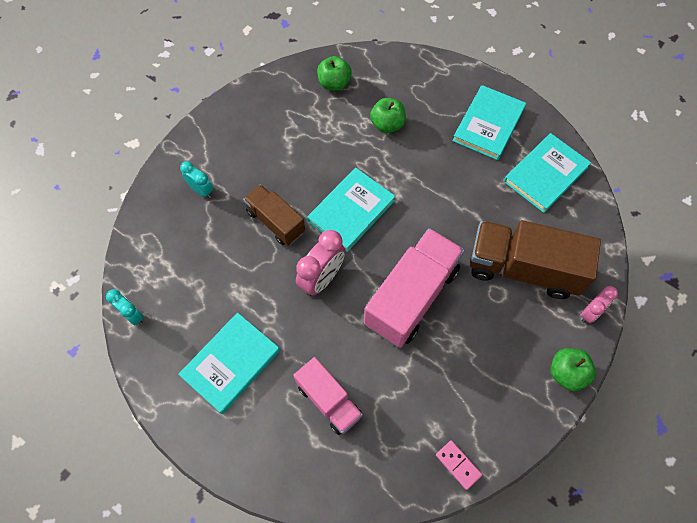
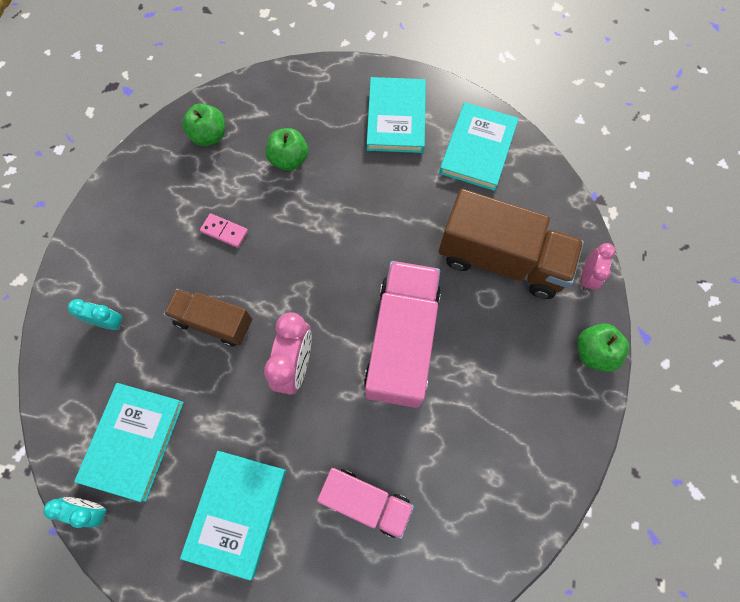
camera: 25 degrees left, 5 degrees up
turquoise book [307,168,395,252] -> turquoise book moved to [74,383,184,502]
pink domino [436,440,482,490] -> pink domino moved to [200,213,248,248]
brown truck [470,220,601,299] -> brown truck turned 150 degrees counterclockwise [439,189,584,299]

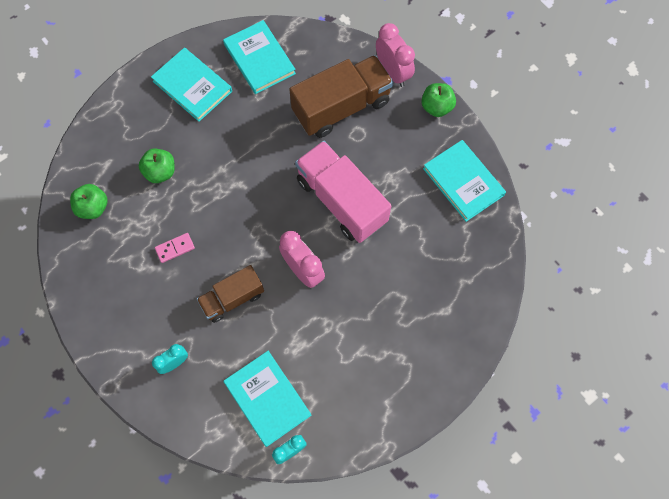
camera: 50 degrees left, 0 degrees up
turquoise book [180,451,286,580] -> turquoise book moved to [423,140,506,222]
pink truck [317,468,414,539] -> none
pink clock [581,243,615,291] -> pink clock [376,23,415,87], size x1.64

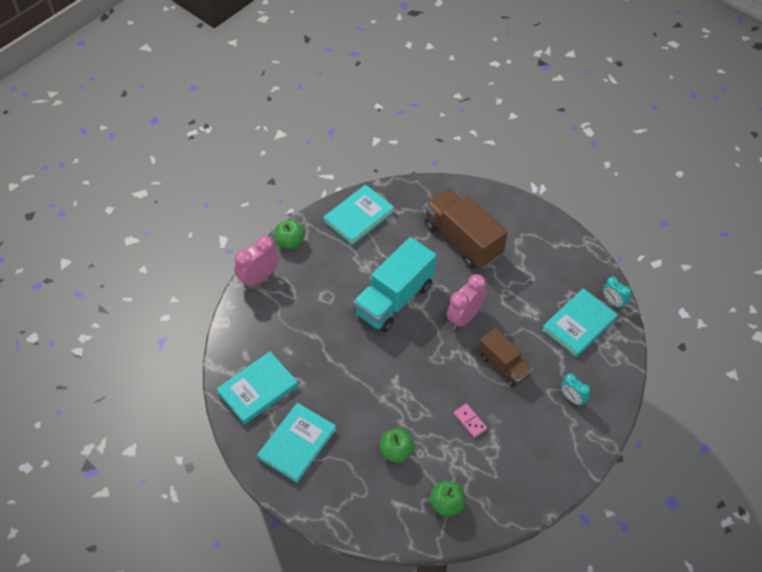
camera: 100 degrees left, 15 degrees down
brown truck [289,55,393,138] -> brown truck moved to [425,188,508,269]
pink truck [295,141,391,243] -> turquoise truck [353,237,436,333]

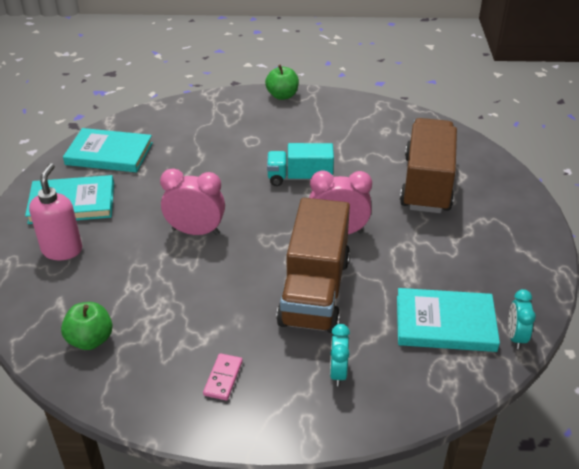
camera: 50 degrees right, 15 degrees down
pink clock [234,236,279,288] -> pink clock moved to [160,168,225,235]
turquoise book [323,185,394,245] -> none
turquoise truck [353,237,436,333] -> turquoise truck [267,143,334,186], size x0.60
green apple [380,428,415,463] -> none
pink domino [454,404,487,438] -> pink domino moved to [203,353,243,400]
brown truck [479,328,533,387] -> brown truck [276,198,350,333], size x1.68
none -> pink soap dispenser [29,163,82,260]

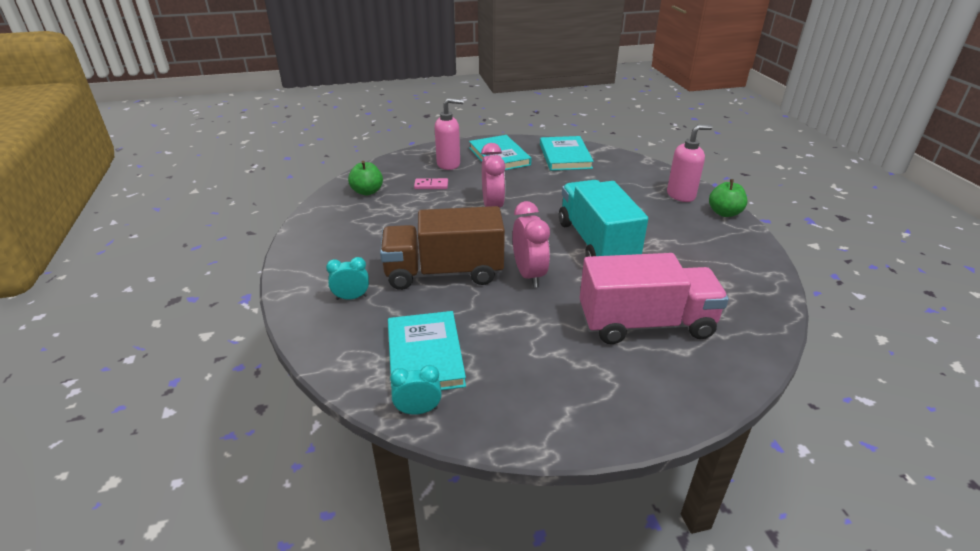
camera: 75 degrees right, 5 degrees down
pink domino [203,353,243,400] -> pink domino moved to [414,178,448,189]
turquoise truck [267,143,334,186] -> turquoise truck [559,180,648,257], size x1.68
brown truck [400,118,457,213] -> pink truck [580,253,729,344]
none -> pink soap dispenser [667,125,713,202]

